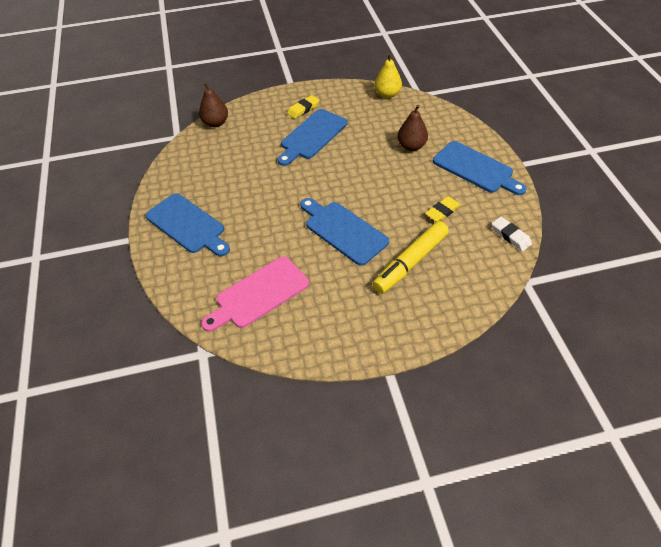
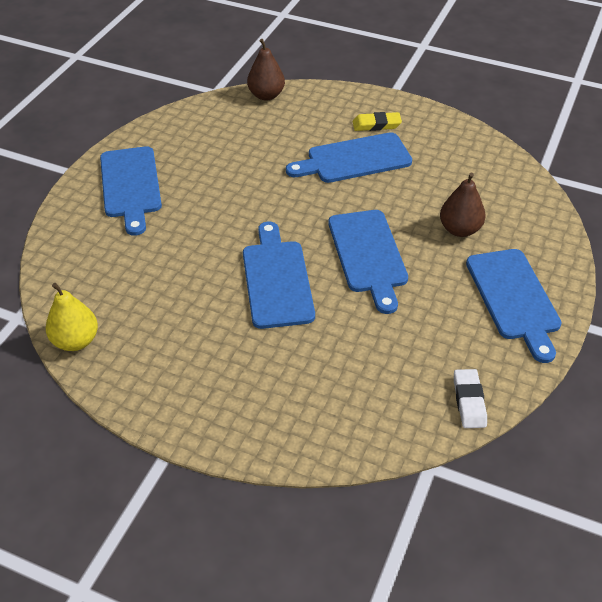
camera: 35 degrees right, 5 degrees down
pink cutting board [201,256,309,332] -> none
yellow marker [373,221,449,294] -> none
yellow pear [374,53,402,99] -> yellow pear moved to [46,283,98,351]
yellow eraser [425,196,461,221] -> none
none -> blue cutting board [328,210,408,314]

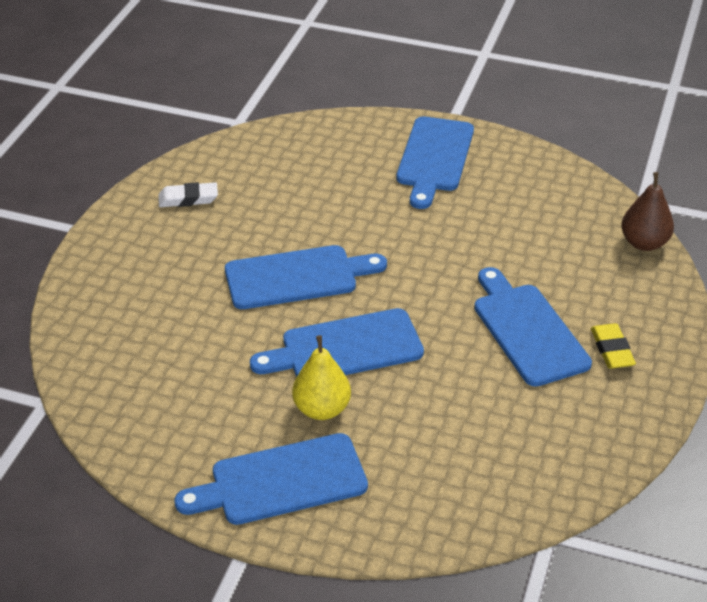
camera: 85 degrees right, 5 degrees down
yellow pear [46,283,98,351] -> yellow pear moved to [292,335,351,420]
blue cutting board [100,146,162,236] -> blue cutting board turned 60 degrees counterclockwise [396,116,474,209]
brown pear [440,173,486,237] -> none
white eraser [454,369,487,428] -> white eraser moved to [158,182,218,207]

